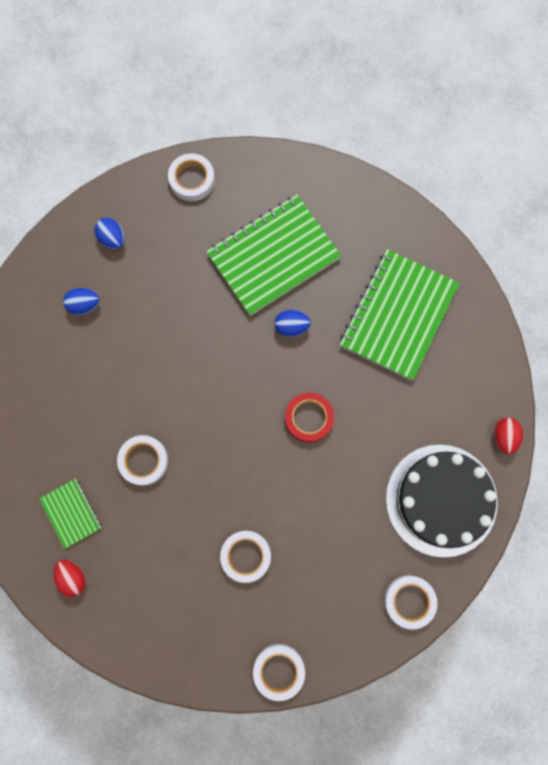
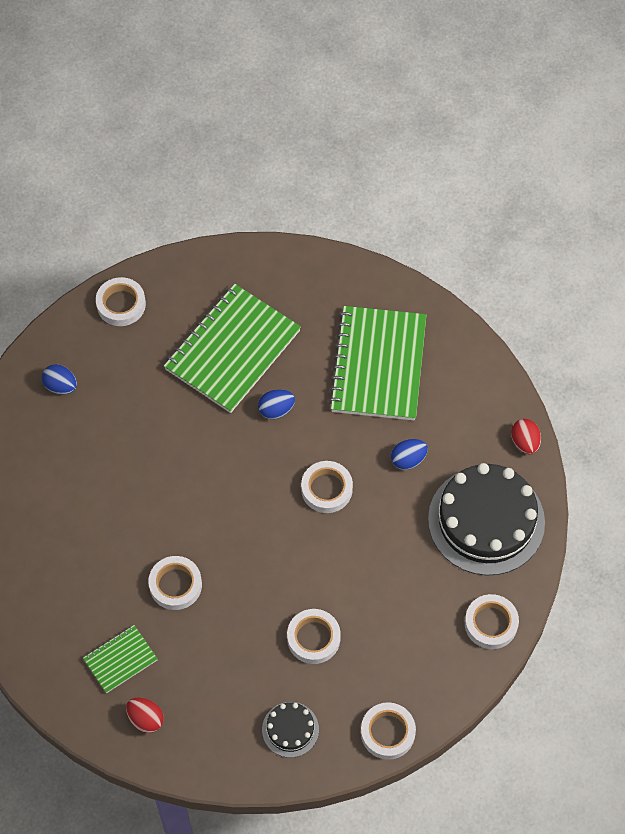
camera: 20 degrees left, 15 degrees down
green notebook [39,479,101,549] -> green notebook turned 75 degrees counterclockwise [83,625,158,693]
blue egg [63,288,100,315] -> blue egg moved to [391,439,428,470]
red tape [285,393,334,442] -> white tape [301,461,353,513]
none -> black cake [262,702,319,758]

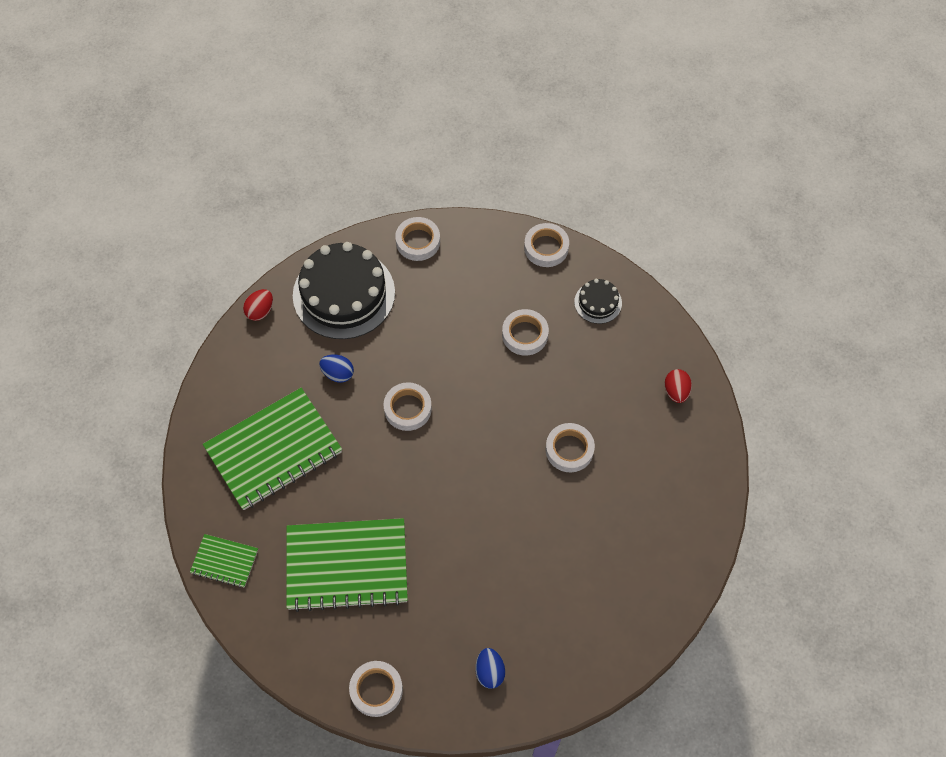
camera: 130 degrees left, 0 degrees up
green notebook [83,625,158,693] -> green notebook moved to [190,534,258,588]
blue egg [258,389,295,419] -> none

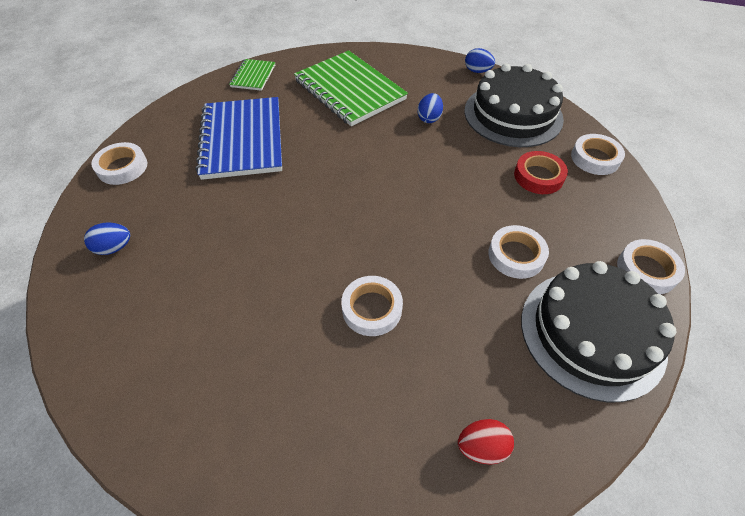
camera: 85 degrees right, 10 degrees down
red egg [243,289,273,321] -> blue egg [465,48,495,73]
green notebook [286,518,408,612] -> blue notebook [196,97,282,180]
white tape [384,382,432,431] -> none
black cake [574,279,622,324] -> black cake [521,261,676,402], size x2.15
none -> red tape [514,151,568,194]

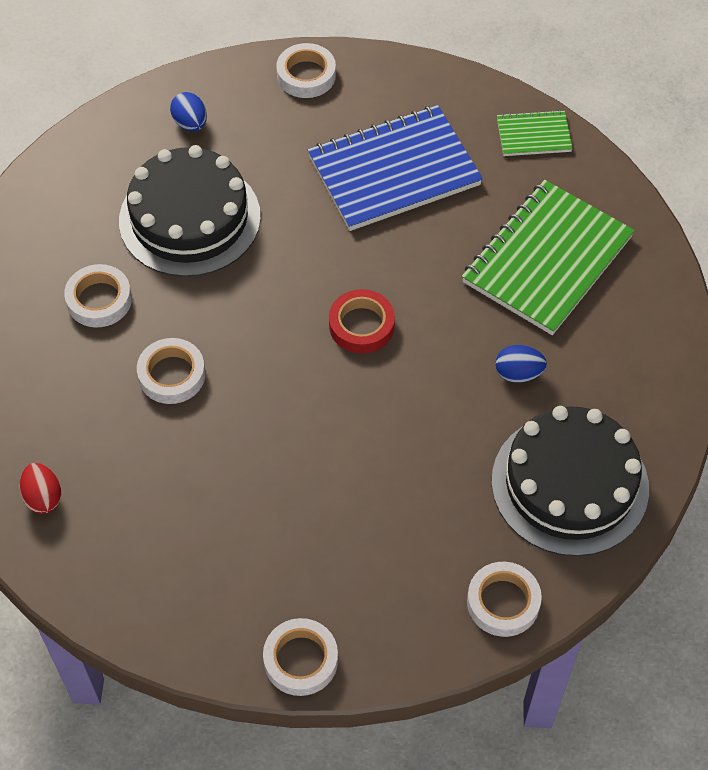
camera: 75 degrees right, 5 degrees up
blue egg [465,48,495,73] -> none
white tape [488,225,549,279] -> white tape moved to [64,264,132,328]
red tape [514,151,568,194] -> red tape moved to [329,289,395,354]
black cake [521,261,676,402] -> black cake moved to [119,145,261,277]

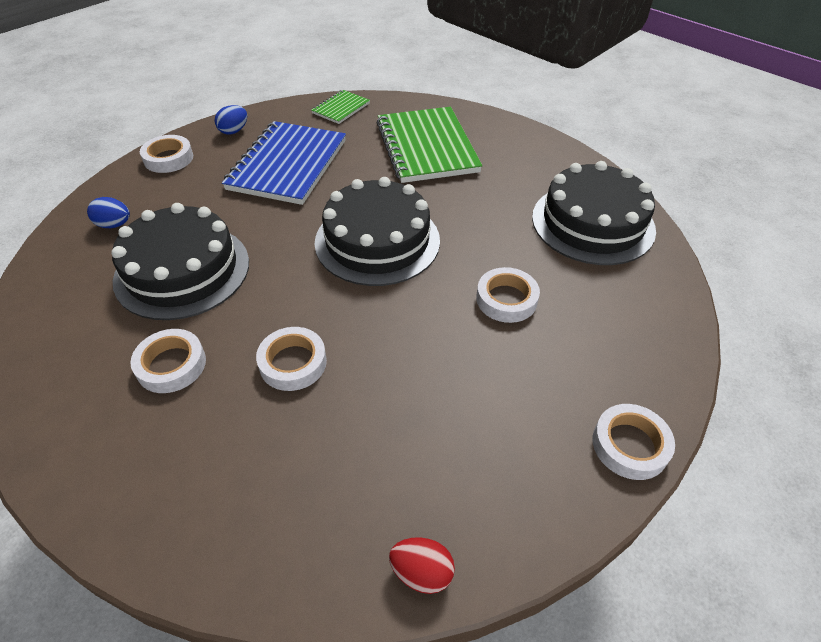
camera: 50 degrees left, 10 degrees down
red egg [19,463,61,513] -> red egg moved to [389,537,455,594]
red tape [329,289,395,354] -> black cake [315,177,440,286]
white tape [467,562,542,637] -> white tape moved to [476,267,540,323]
blue egg [495,345,547,383] -> blue egg moved to [215,105,247,134]

